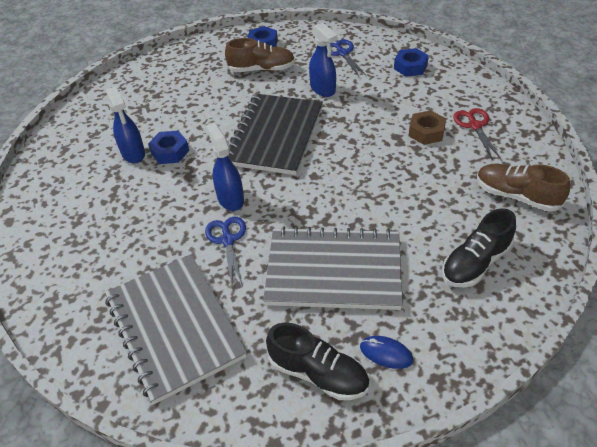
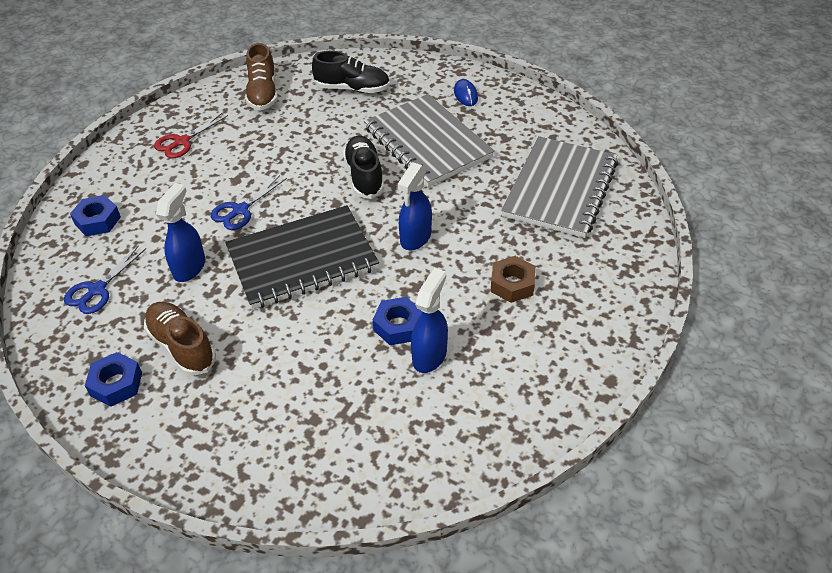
camera: 130 degrees left, 0 degrees up
blue scissors [205,217,246,286] -> blue scissors moved to [211,175,287,230]
black shoe [266,323,369,400] -> black shoe moved to [343,136,384,199]
brown nut [409,110,446,145] -> brown nut moved to [490,256,536,303]

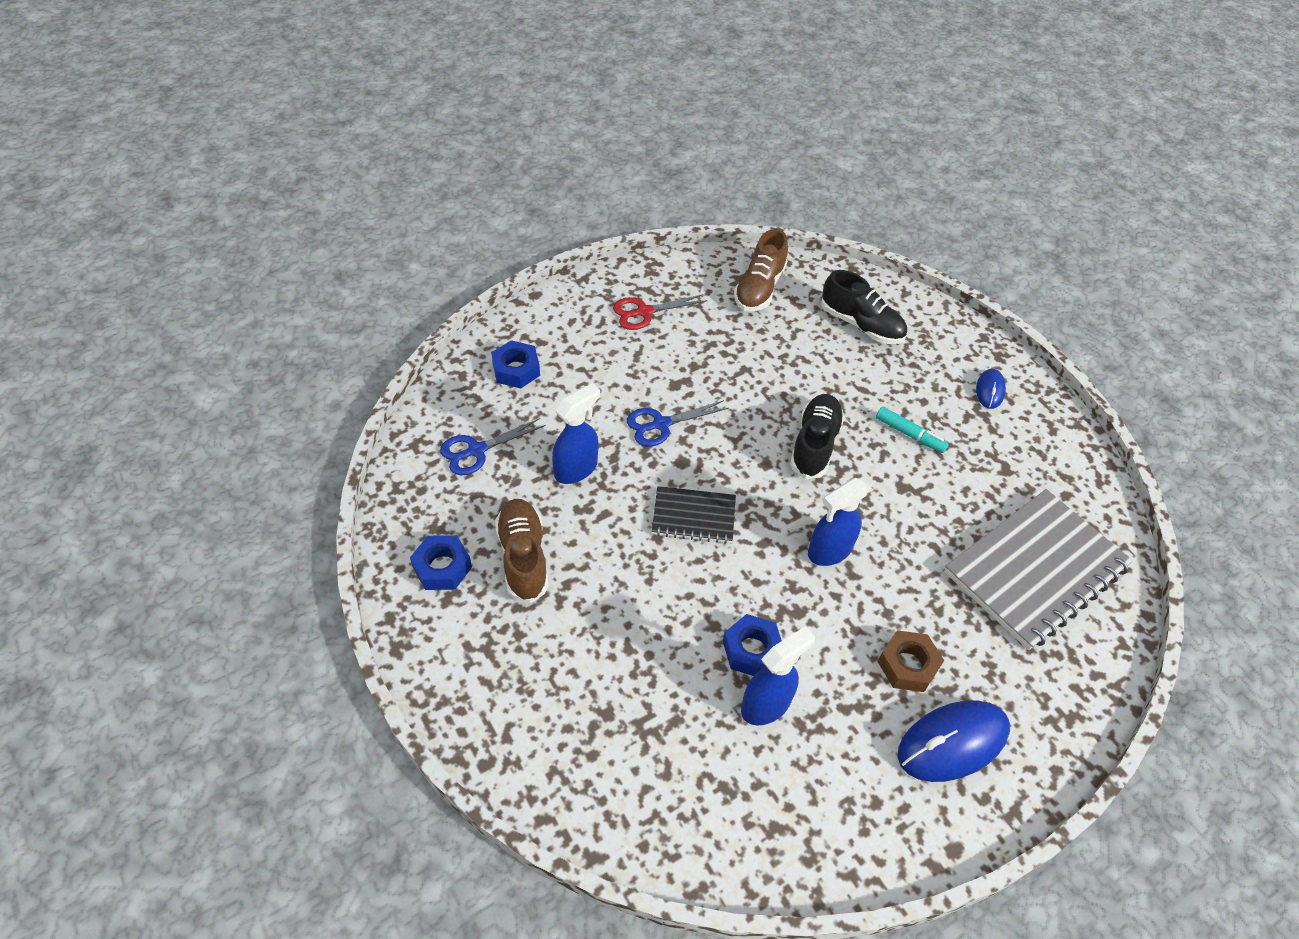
camera: 25 degrees right, 5 degrees up
black notebook [225,205,379,310] -> black notebook [652,486,736,544], size x0.52
grey notebook [364,94,495,187] -> turquoise marker [876,407,949,453]
none -> blue mouse [898,700,1010,782]

